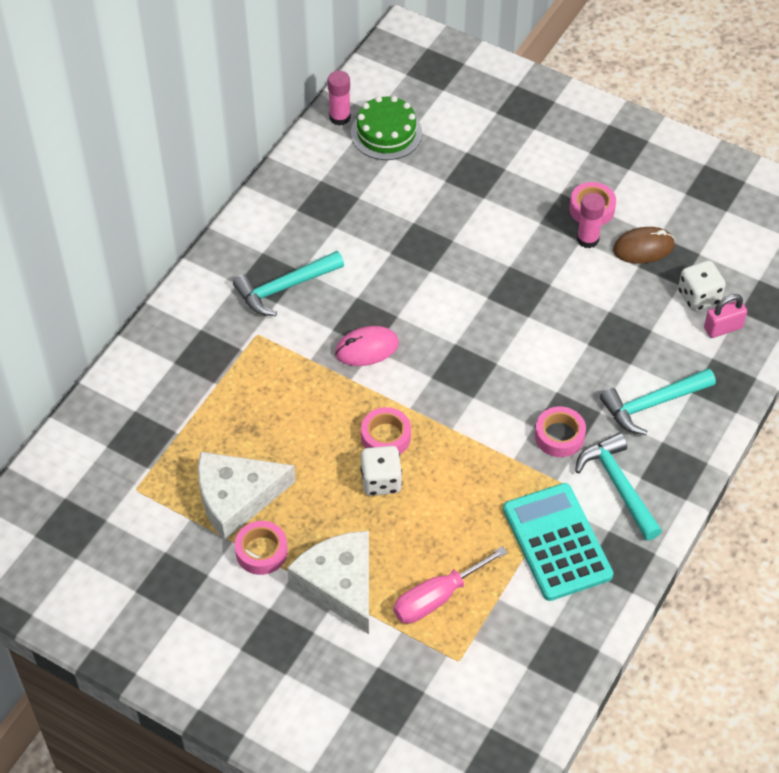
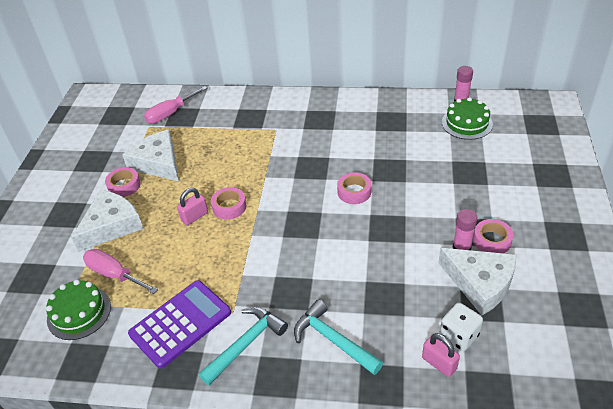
camera: 70 degrees right, 10 degrees down
turquoise hammer [233,251,344,316] -> none
pink mouse [335,326,399,366] -> none
white dice [361,446,402,496] -> pink padlock [177,188,208,225]
turquoise calculator [503,483,613,601] -> purple calculator [128,280,231,369]
pink tape [535,407,586,457] -> pink tape moved to [337,172,372,204]
brown mouse [613,227,675,264] -> white cheese [438,248,517,316]
none -> green cake [46,280,111,340]
none -> pink screwdriver [144,86,207,124]

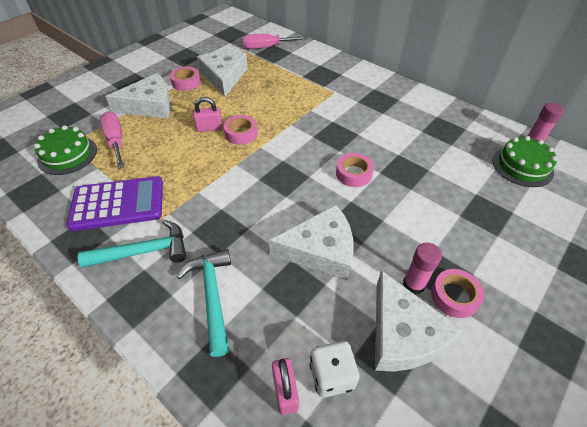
camera: 30 degrees right, 5 degrees up
none -> white cheese [269,205,354,281]

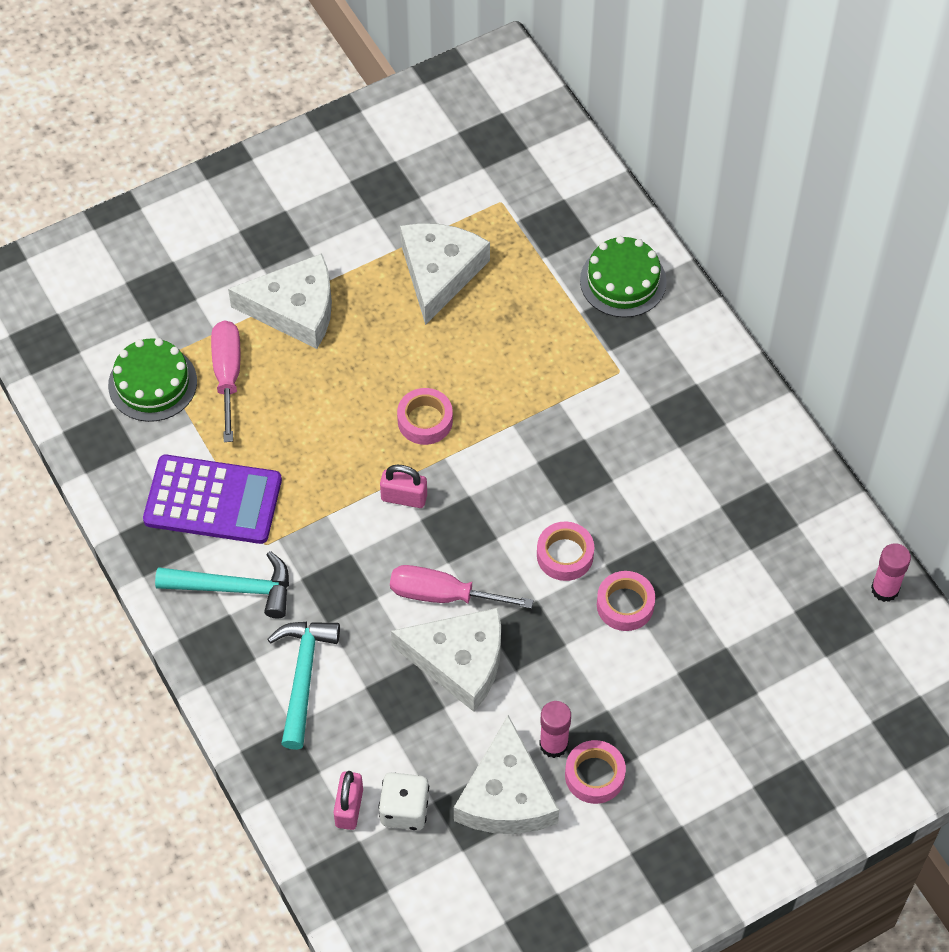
camera: 20 degrees right, 10 degrees up
pink tape [170,66,201,91] -> pink tape moved to [597,571,655,631]
pink padlock [193,97,222,132] -> pink padlock moved to [380,464,427,508]
pink screwdriver [243,34,307,49] -> pink screwdriver moved to [390,565,534,609]
green cake [492,136,558,187] -> green cake moved to [580,236,667,318]

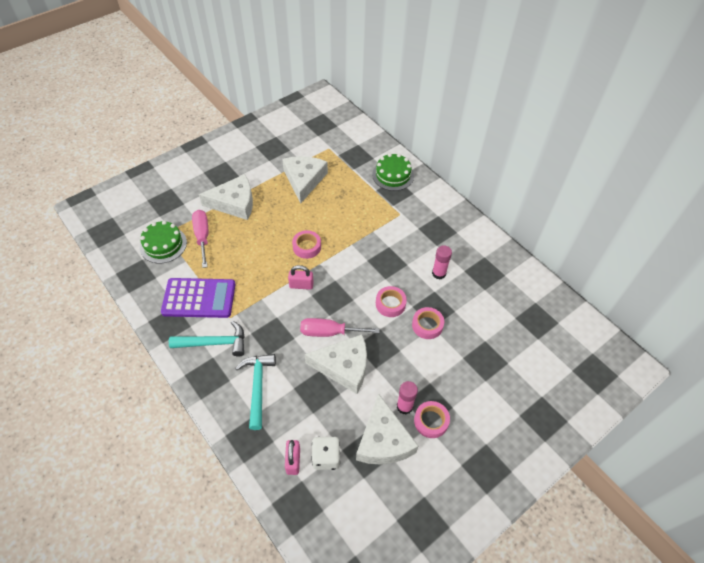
camera: 10 degrees left, 5 degrees down
pink glue stick [871,543,911,602] -> pink glue stick moved to [432,245,452,280]

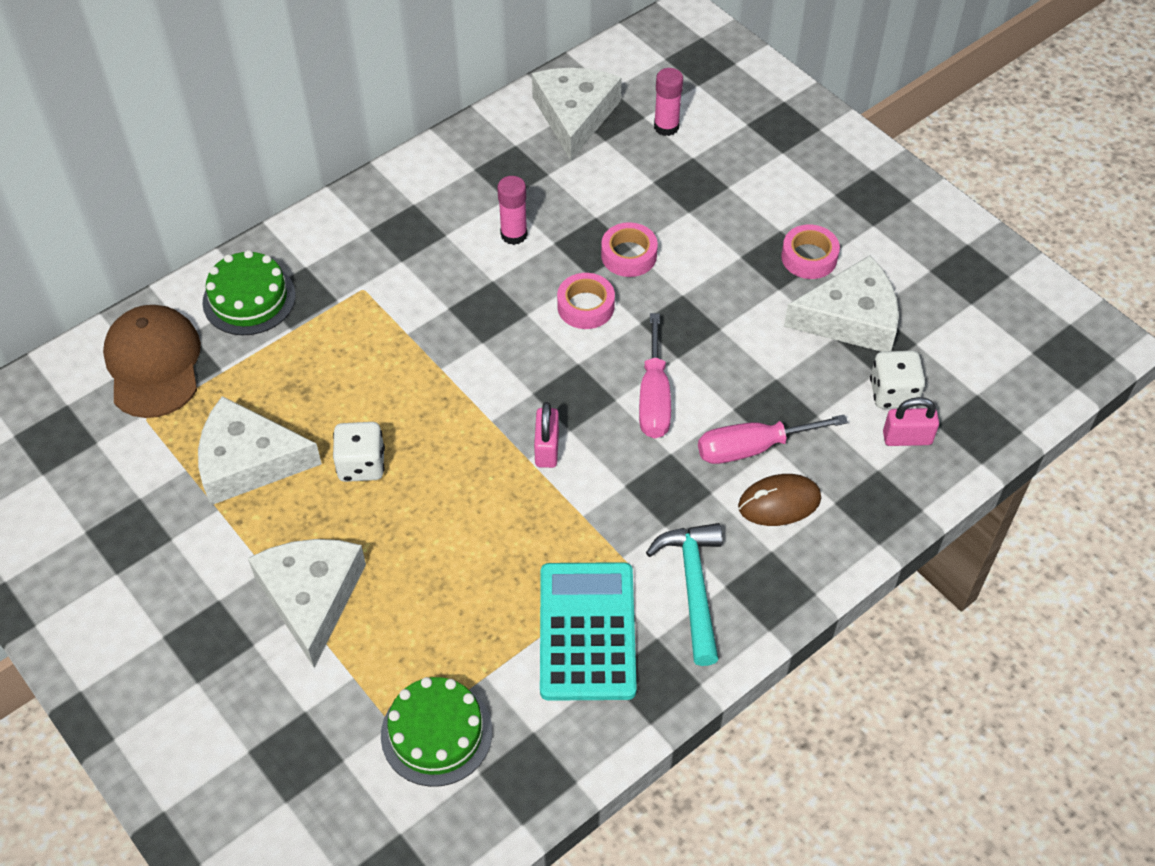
camera: 90 degrees left, 0 degrees up
purple calculator [161,278,236,318] -> turquoise calculator [540,562,637,701]
pink screwdriver [192,210,208,268] -> pink screwdriver moved to [698,415,848,464]
turquoise hammer [235,354,276,430] -> brown mouse [738,474,821,526]
pink tape [292,230,321,259] -> none
white cheese [305,334,367,394] -> white cheese moved to [532,68,622,160]
pink glue stick [397,381,418,415] -> pink glue stick moved to [654,68,683,136]
none -> brown cap [103,305,201,418]
none -> white dice [333,422,385,482]

